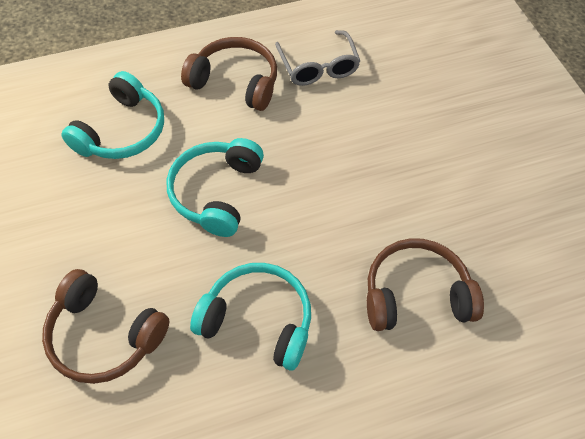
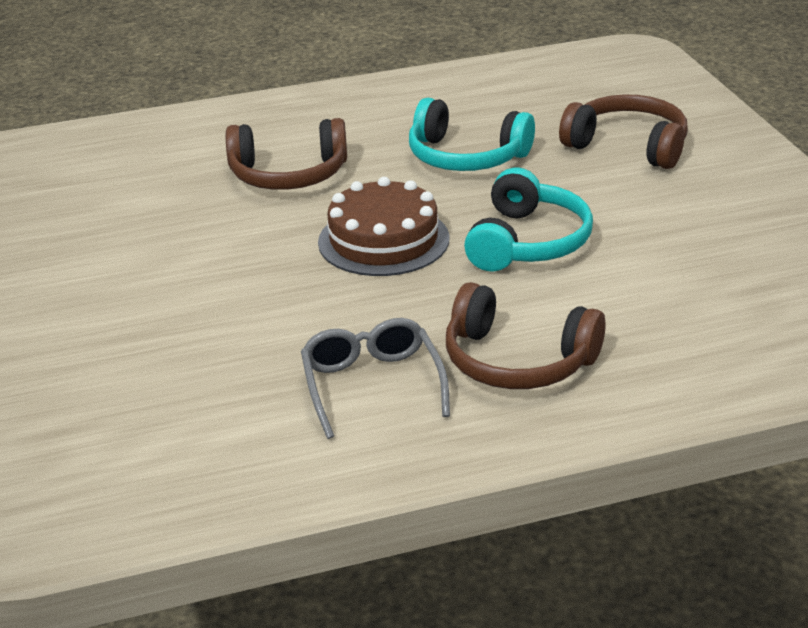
camera: 175 degrees left, 25 degrees down
turquoise headphones [61,71,164,159] -> none
none -> brown cake [318,177,449,276]

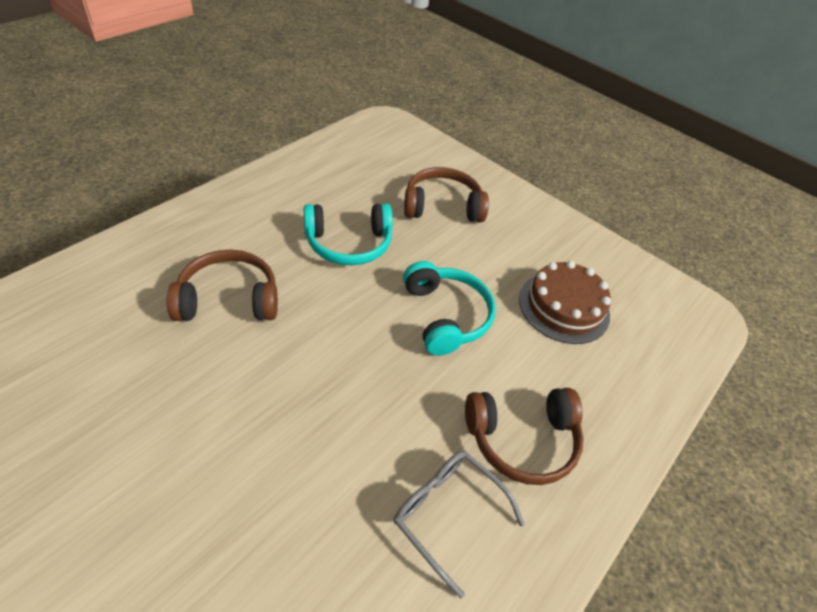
camera: 40 degrees left, 15 degrees up
brown headphones [226,118,347,190] -> brown headphones turned 150 degrees counterclockwise [167,250,278,321]
brown cake [318,177,449,276] -> brown cake moved to [519,261,611,344]

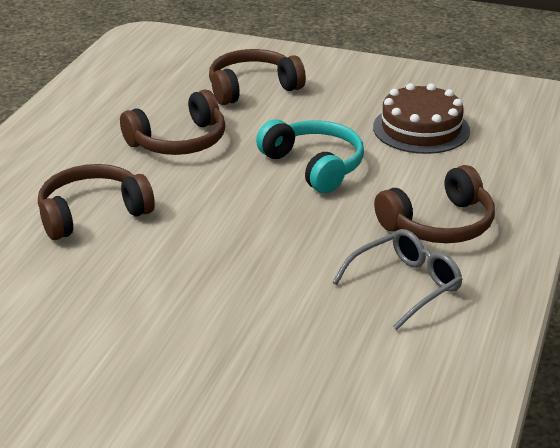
camera: 15 degrees left, 15 degrees down
turquoise headphones [304,203,393,265] -> brown headphones [120,90,225,155]
grey glasses [393,451,525,599] -> grey glasses turned 120 degrees clockwise [332,229,463,330]

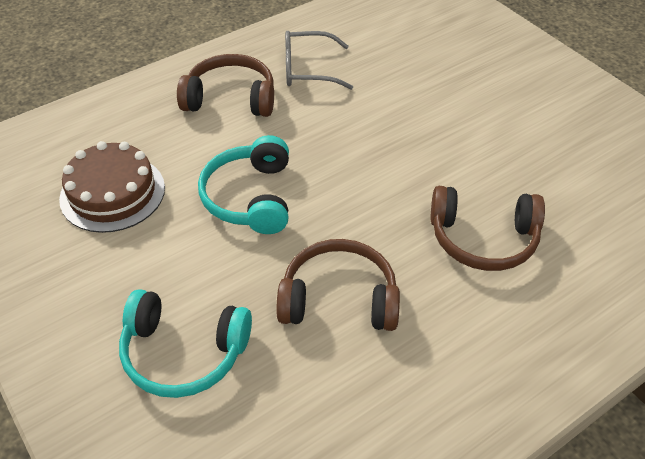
camera: 145 degrees left, 15 degrees up
brown headphones [209,49,306,105] -> turquoise headphones [119,289,252,398]

